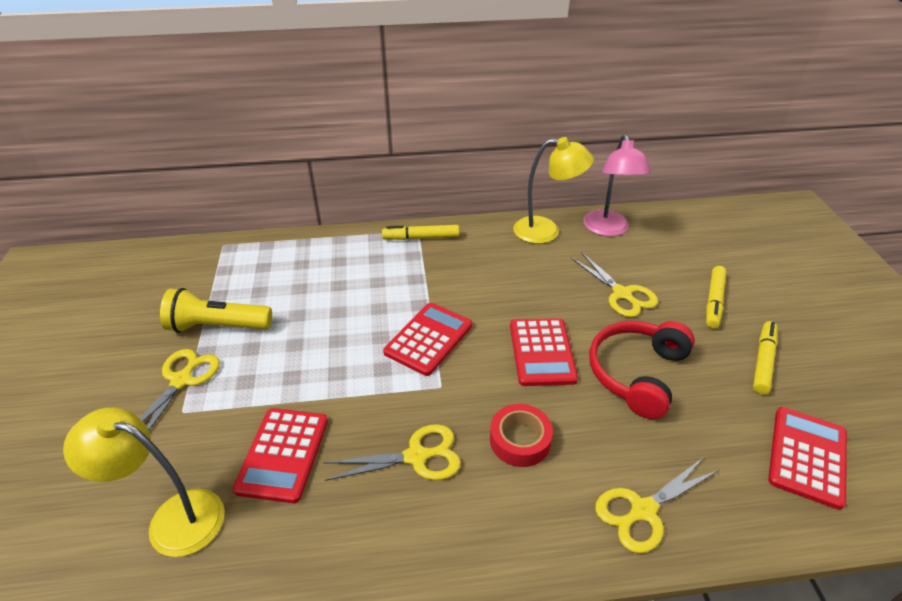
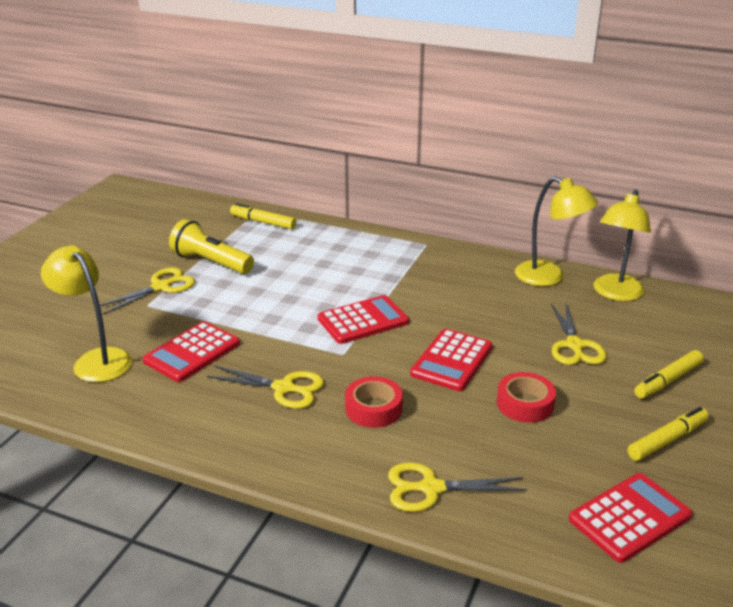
camera: 30 degrees right, 10 degrees down
yellow marker [382,225,459,240] -> yellow marker moved to [230,203,296,229]
pink lamp [583,134,651,237] -> yellow lamp [593,189,651,301]
red headphones [589,321,695,419] -> red tape [497,372,556,423]

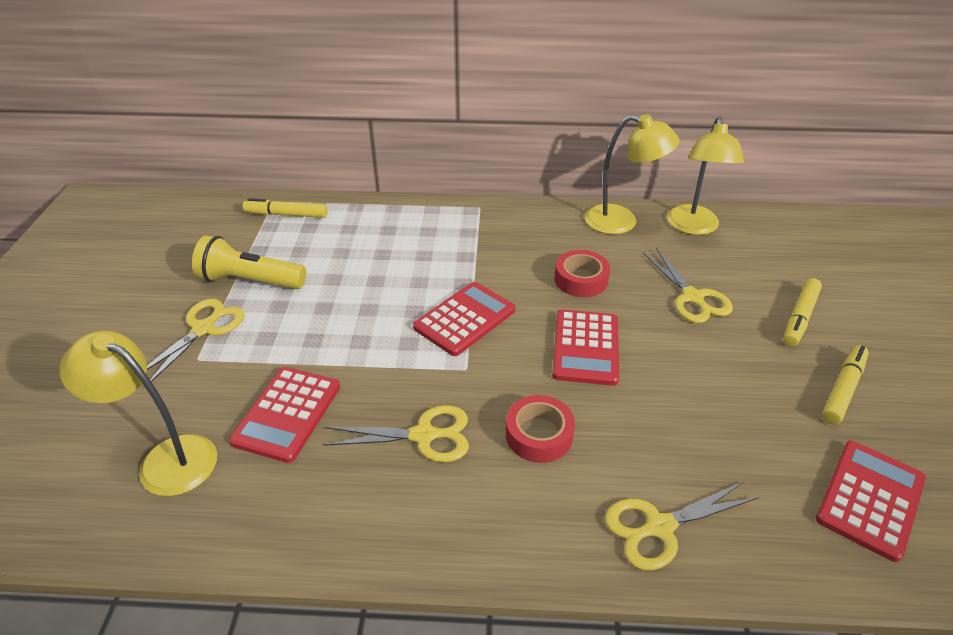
camera: 20 degrees left, 10 degrees up
red tape [497,372,556,423] -> red tape moved to [555,250,610,297]

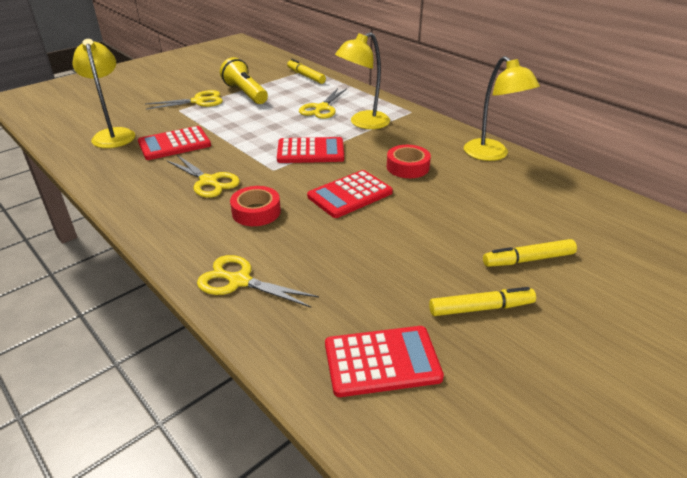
camera: 45 degrees right, 5 degrees down
yellow scissors [643,248,733,323] -> yellow scissors moved to [299,88,347,119]
yellow lamp [667,117,744,235] -> yellow lamp moved to [335,32,390,129]

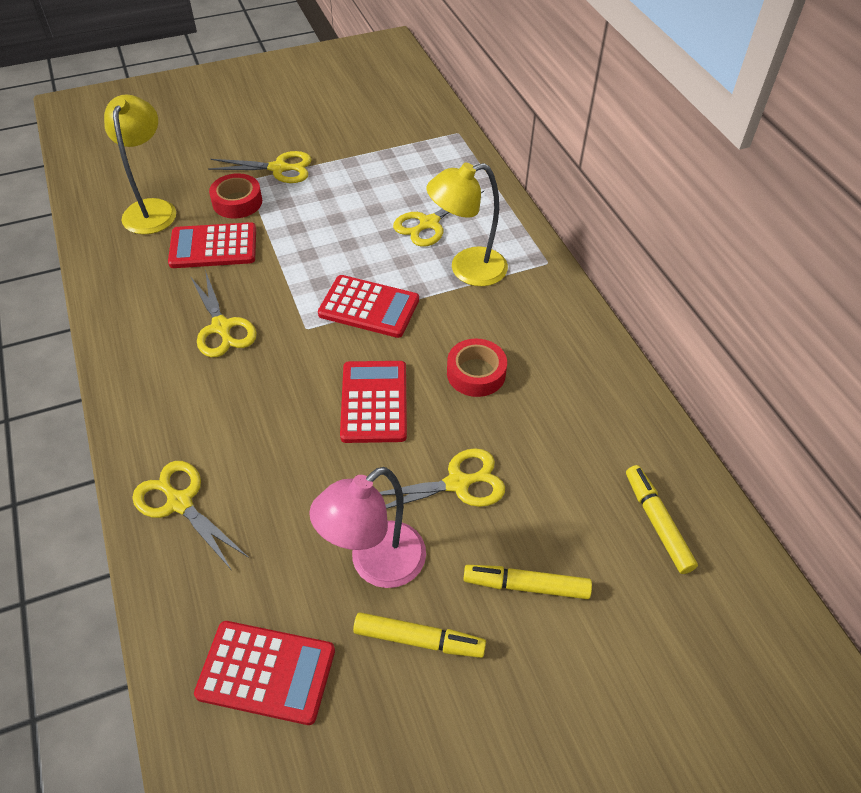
camera: 20 degrees right, 15 degrees up
yellow flashlight [220,57,268,104] -> none
red tape [230,186,281,226] -> red tape moved to [209,173,262,219]
yellow marker [287,59,326,84] -> yellow marker moved to [626,465,698,574]
red calculator [307,170,393,218] -> red calculator turned 105 degrees clockwise [340,361,407,443]
yellow lamp [464,56,540,161] -> none
none -> pink lamp [309,467,426,588]
none -> yellow scissors [379,448,505,509]

